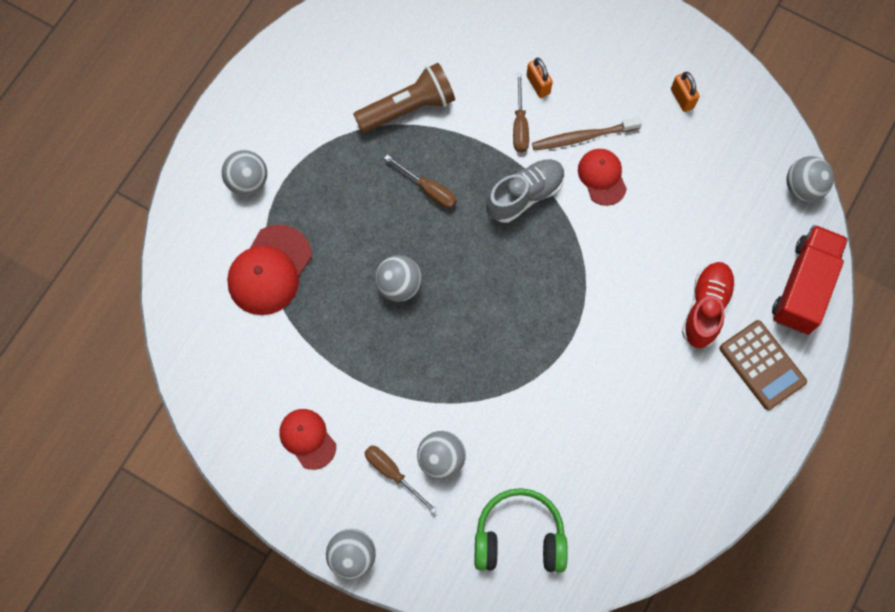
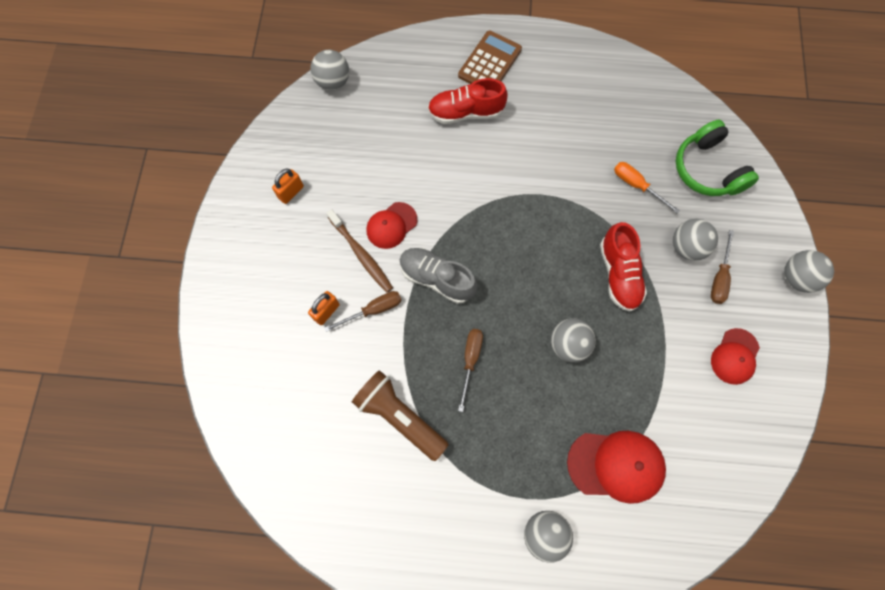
camera: 115 degrees left, 0 degrees up
red truck [772,225,848,335] -> none
none -> red shoe [600,222,647,312]
none -> orange screwdriver [614,162,680,213]

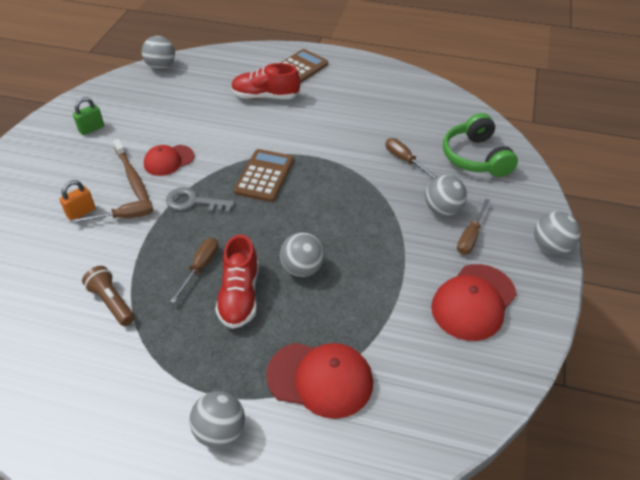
camera: 10 degrees right, 25 degrees down
orange padlock [272,169,304,204] -> green padlock [73,97,104,135]
brown flashlight [352,370,449,461] -> brown flashlight [82,266,135,326], size x0.65
grey shoe [399,248,478,304] -> grey key [166,187,235,213]
red shoe [600,222,647,312] -> red shoe moved to [215,234,259,329]
orange screwdriver [614,162,680,213] -> brown screwdriver [386,138,437,179]
red cap [711,328,760,385] -> red cap [431,264,517,341], size x1.57
none -> brown calculator [234,149,294,202]

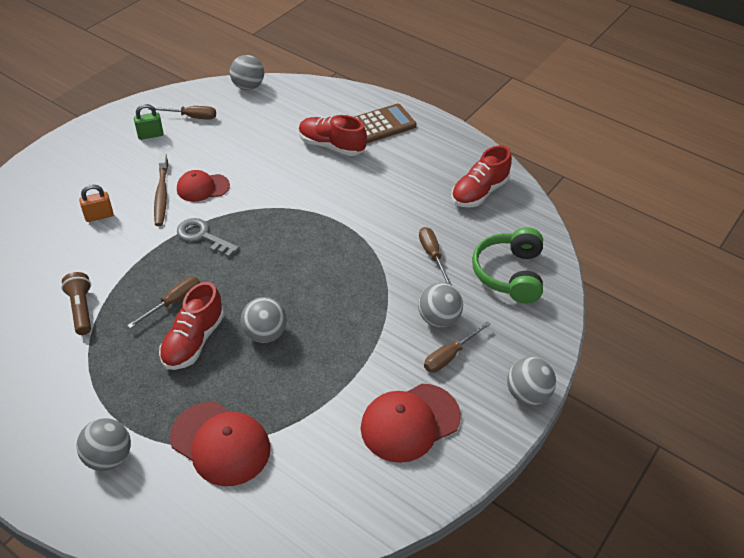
camera: 20 degrees right, 0 degrees up
brown screwdriver [72,200,153,223] -> brown screwdriver moved to [148,106,216,120]
brown calculator [234,149,294,202] -> none
none -> red shoe [451,145,512,207]

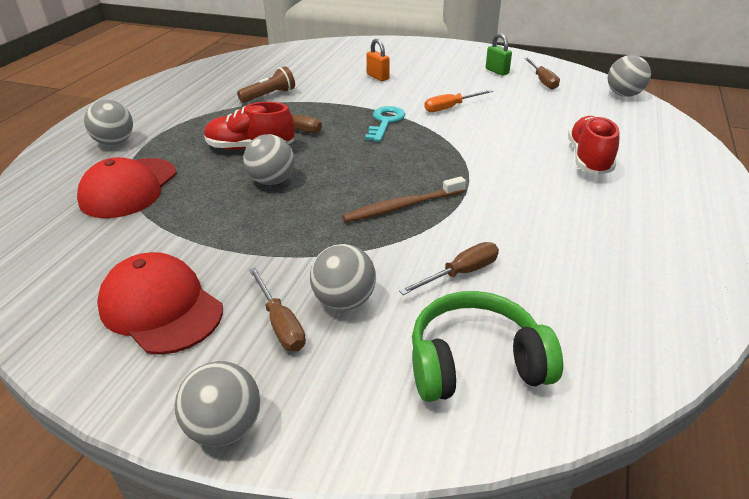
camera: 75 degrees right, 10 degrees down
brown toothbrush [154,153,168,226] -> brown toothbrush moved to [342,176,466,222]
red cap [177,170,230,202] -> orange screwdriver [425,90,493,112]
grey key [177,218,239,257] -> turquoise key [365,106,405,142]
brown calculator [355,104,417,144] -> none
brown screwdriver [424,321,491,373] -> brown screwdriver turned 150 degrees counterclockwise [249,267,306,351]
red shoe [451,145,512,207] -> none

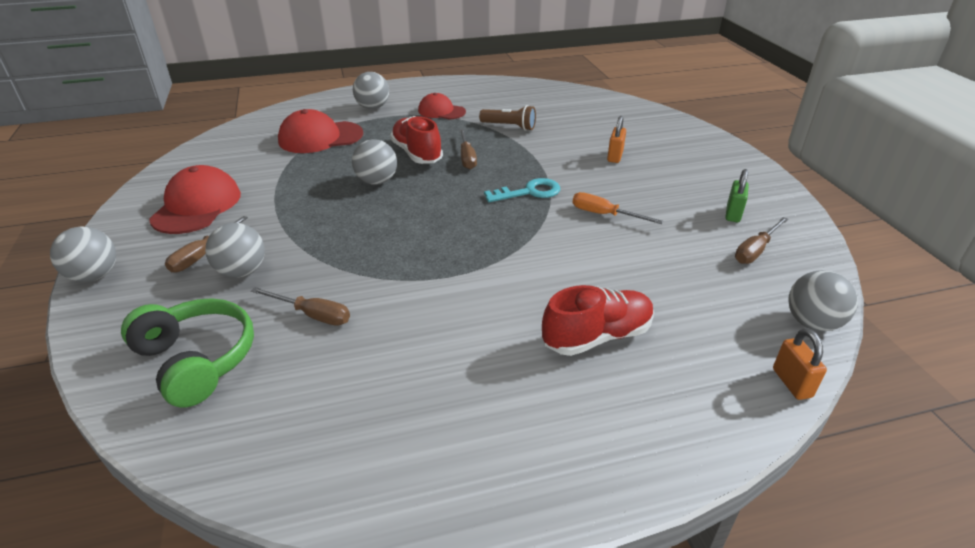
camera: 55 degrees right, 0 degrees up
brown toothbrush [342,176,466,222] -> none
none -> red cap [418,93,466,120]
none -> orange padlock [773,328,827,400]

